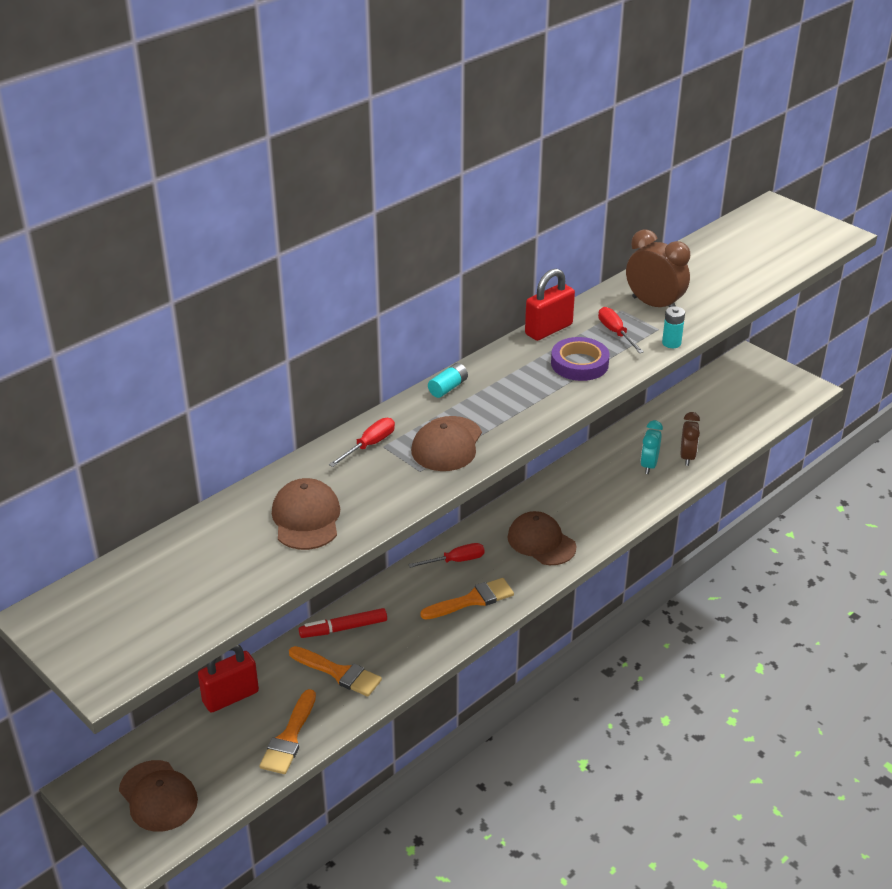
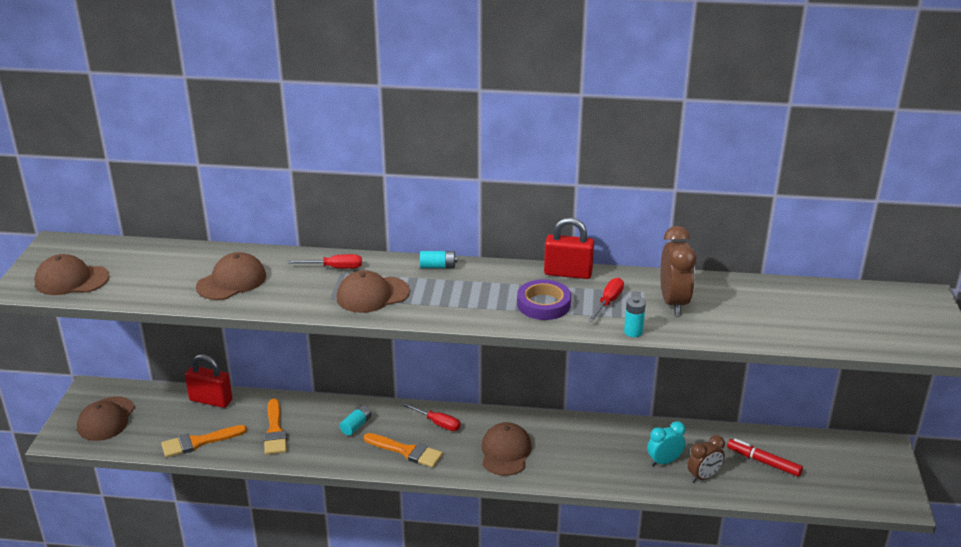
camera: 50 degrees right, 5 degrees down
red marker [299,608,387,638] -> red marker moved to [727,439,803,477]
none -> brown cap [34,254,110,295]
none -> turquoise battery [340,405,371,436]

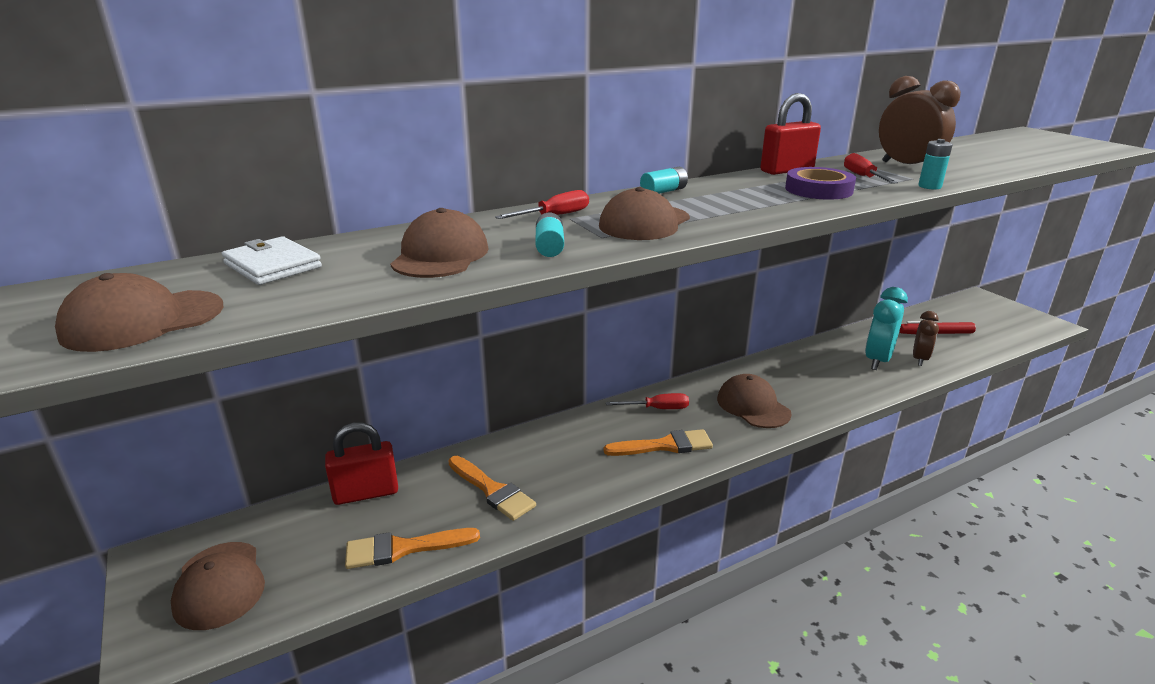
camera: 35 degrees left, 5 degrees down
orange brush [161,425,247,457] -> orange brush turned 45 degrees clockwise [345,528,480,569]
turquoise battery [340,405,371,436] -> turquoise battery moved to [535,213,564,257]
turquoise clock [647,421,686,466] -> turquoise clock [865,287,908,370], size x1.51
none -> white wallet [222,236,322,285]

